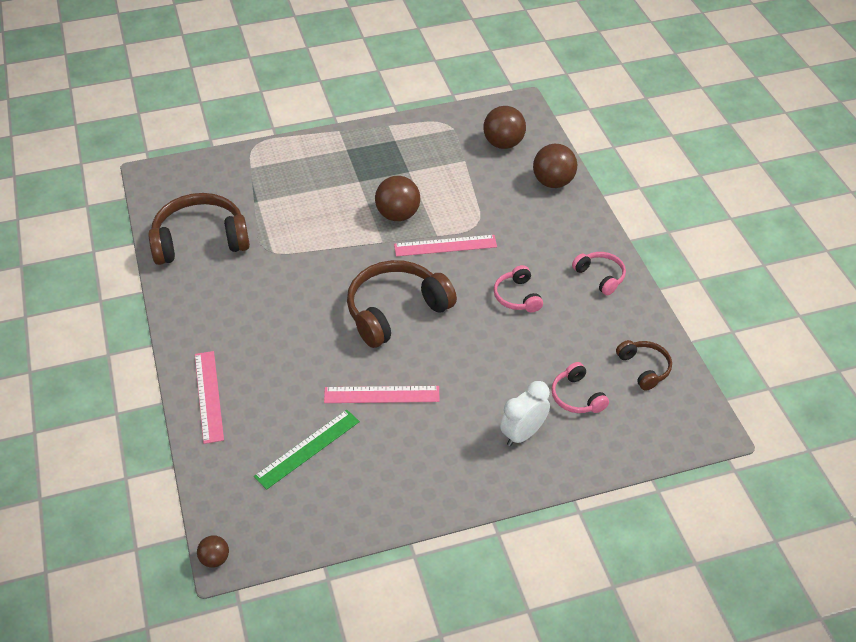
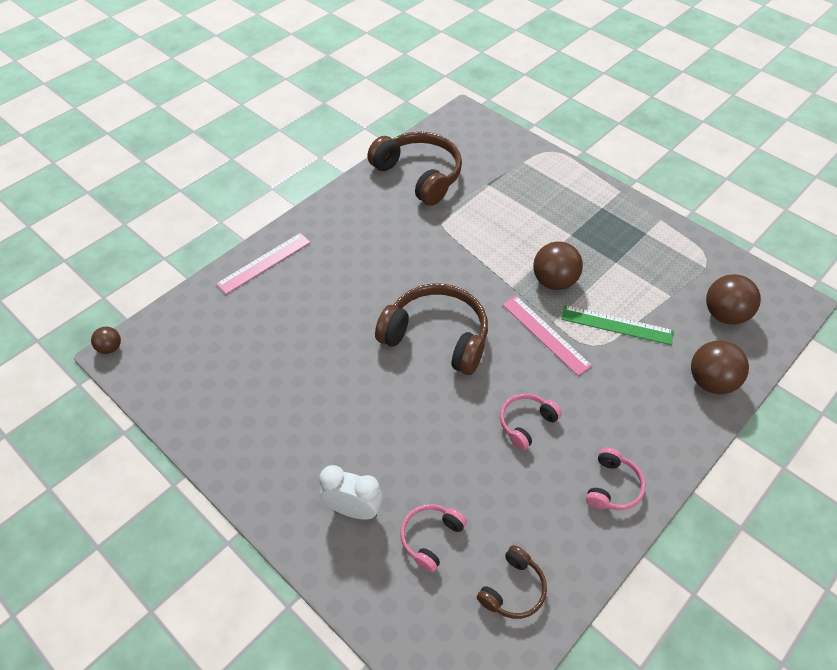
camera: 60 degrees right, 5 degrees up
green ruler [254,410,360,490] -> green ruler moved to [561,305,674,345]
pink ruler [324,386,440,403] -> none

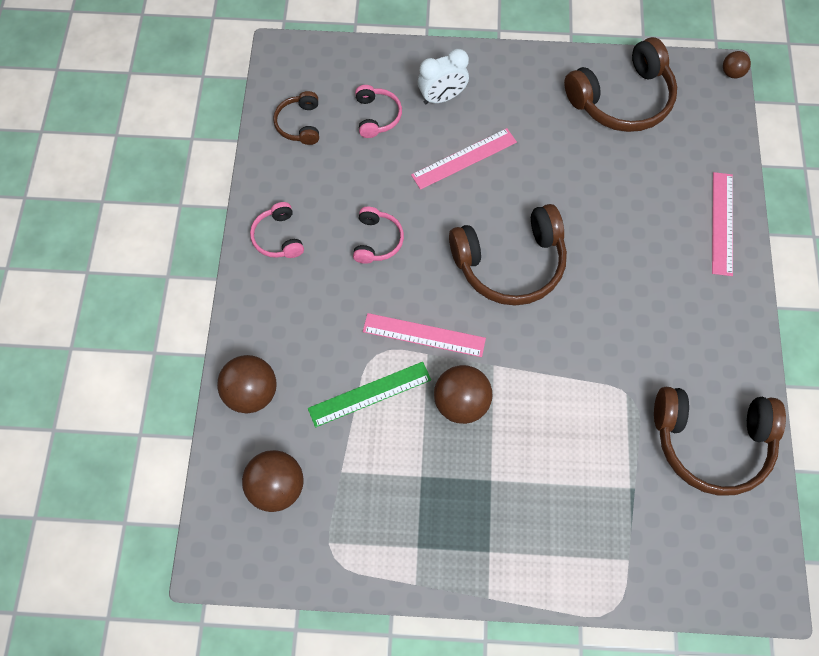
camera: 140 degrees right, 15 degrees up
none -> pink ruler [411,128,517,190]
none -> brown headphones [564,37,677,132]

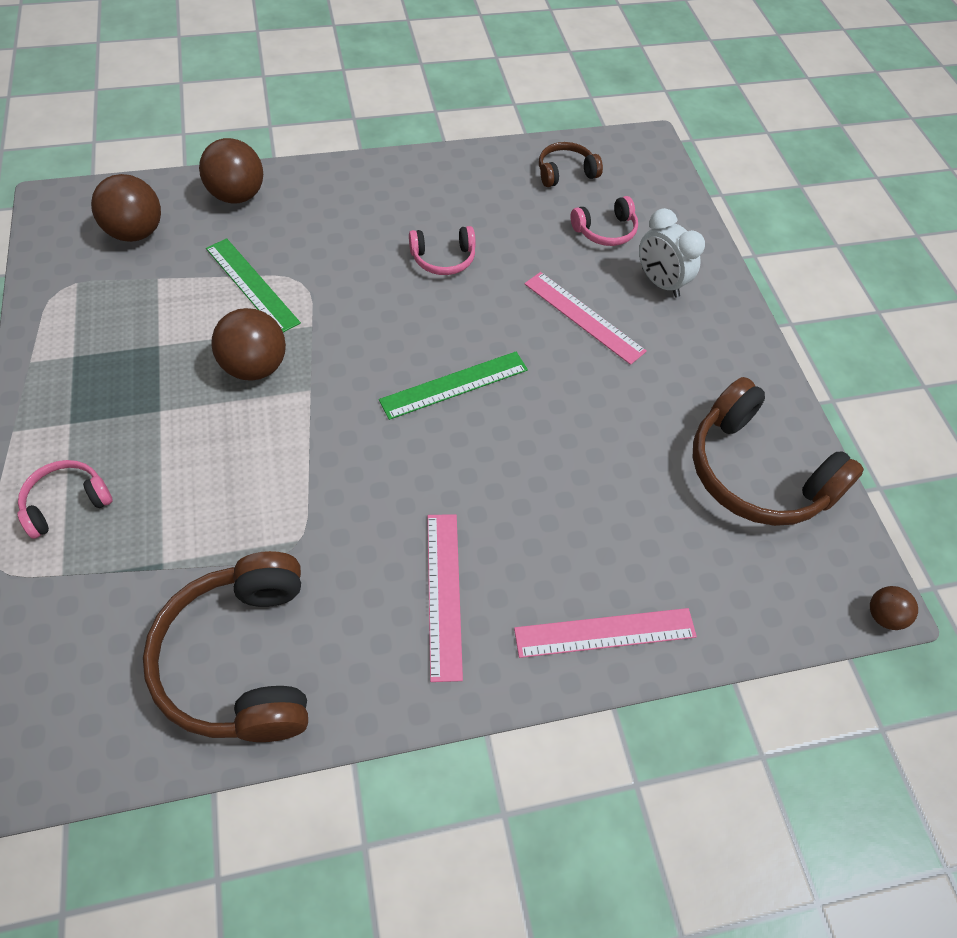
camera: 70 degrees right, 10 degrees down
pink headphones [250,202,304,258] -> pink headphones moved to [17,460,113,539]
pink ruler [363,313,486,357] -> pink ruler moved to [427,514,463,682]
brown headphones [449,204,567,306] -> green ruler [379,352,528,420]

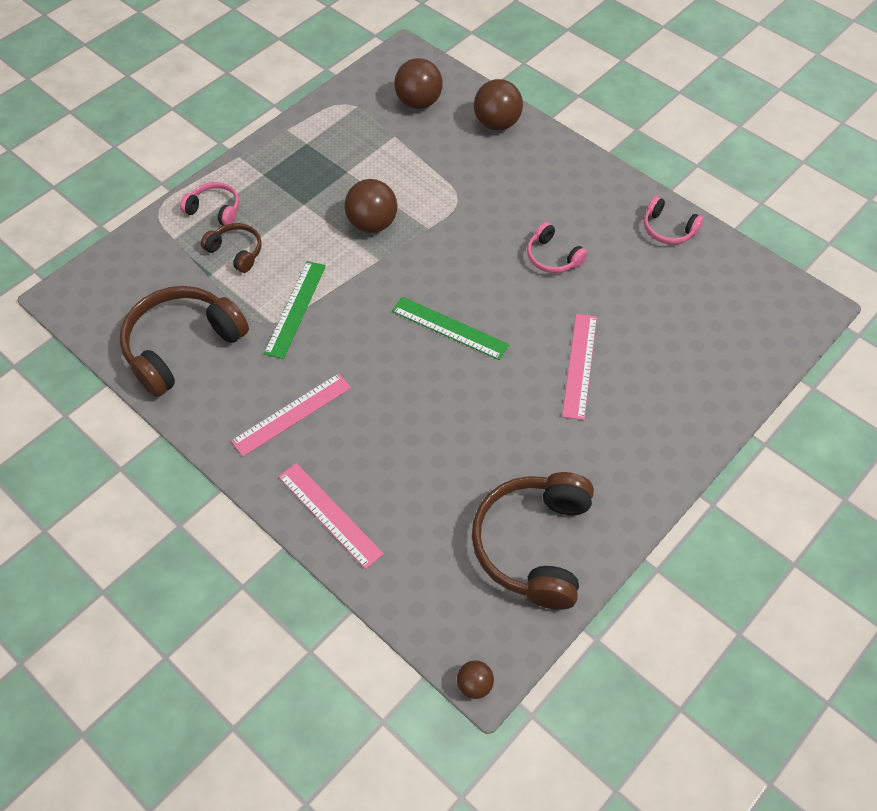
camera: 60 degrees right, 0 degrees up
green ruler [206,238,301,332] -> green ruler moved to [264,261,326,359]
brown headphones [539,142,603,187] -> brown headphones moved to [201,223,262,273]
pink headphones [570,196,638,246] -> pink headphones moved to [644,196,704,244]
white clock [639,208,705,298] -> none

